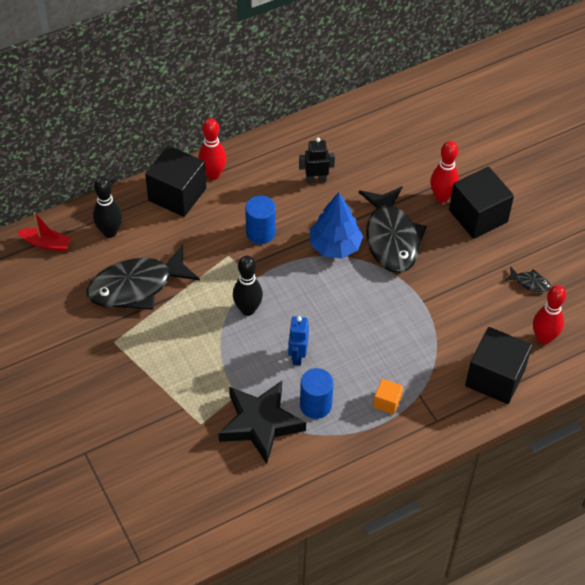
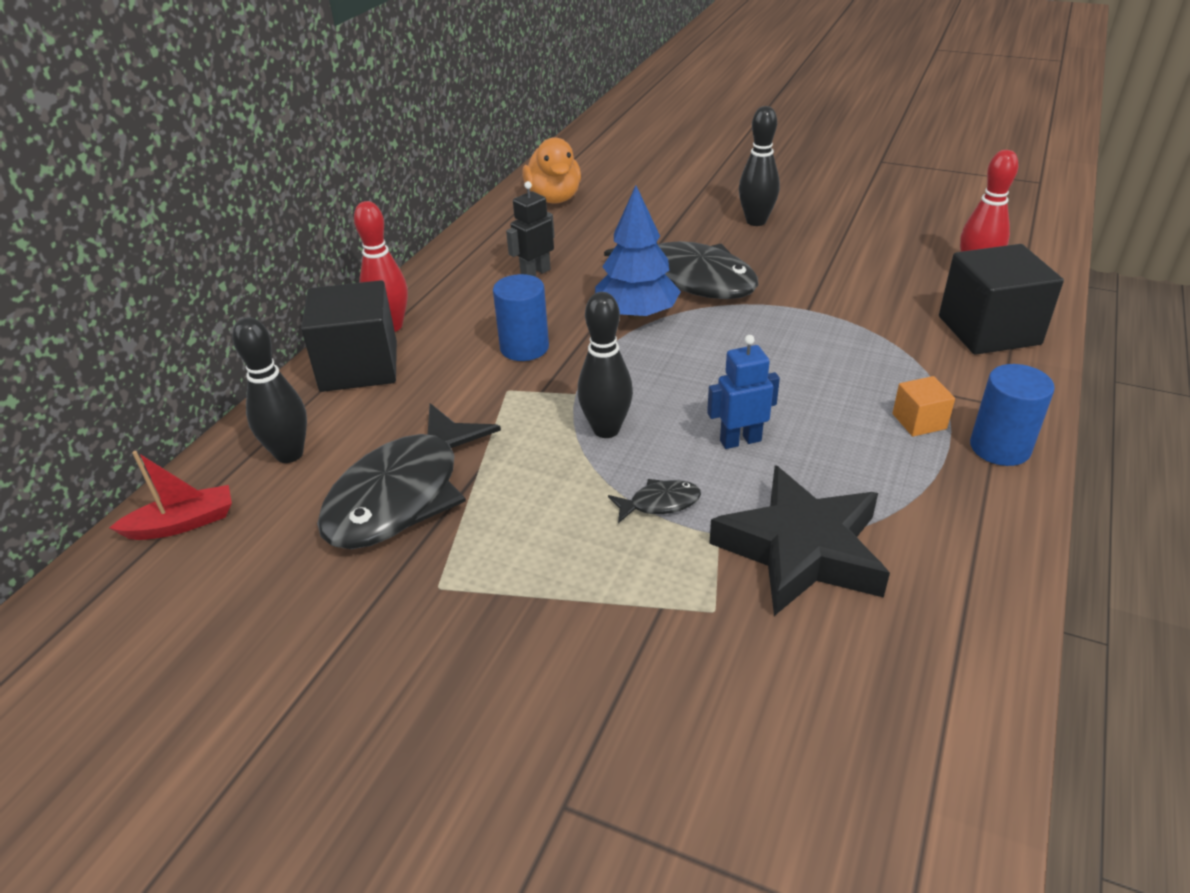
camera: 35 degrees left, 15 degrees down
blue robot [288,316,309,365] -> blue robot turned 105 degrees clockwise [707,335,780,449]
blue cylinder [300,368,334,419] -> blue cylinder moved to [970,364,1055,466]
red bowling pin [430,141,459,203] -> none
black cube [449,167,514,239] -> black bowling pin [739,106,780,226]
black fish [504,266,551,292] -> black fish moved to [608,479,701,523]
none -> orange duck [522,137,581,204]

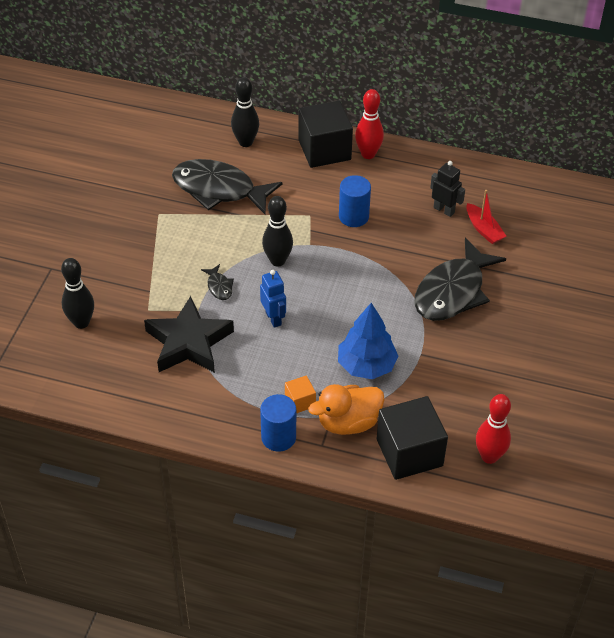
camera: 80 degrees right, 10 degrees up
red boat [109,451,232,540] -> red boat moved to [466,190,506,244]
orange duck [522,137,581,204] -> orange duck moved to [308,384,385,435]
blue tree [595,185,681,320] -> blue tree moved to [338,303,398,379]
black bowling pin [739,106,780,226] -> black bowling pin moved to [61,258,94,329]

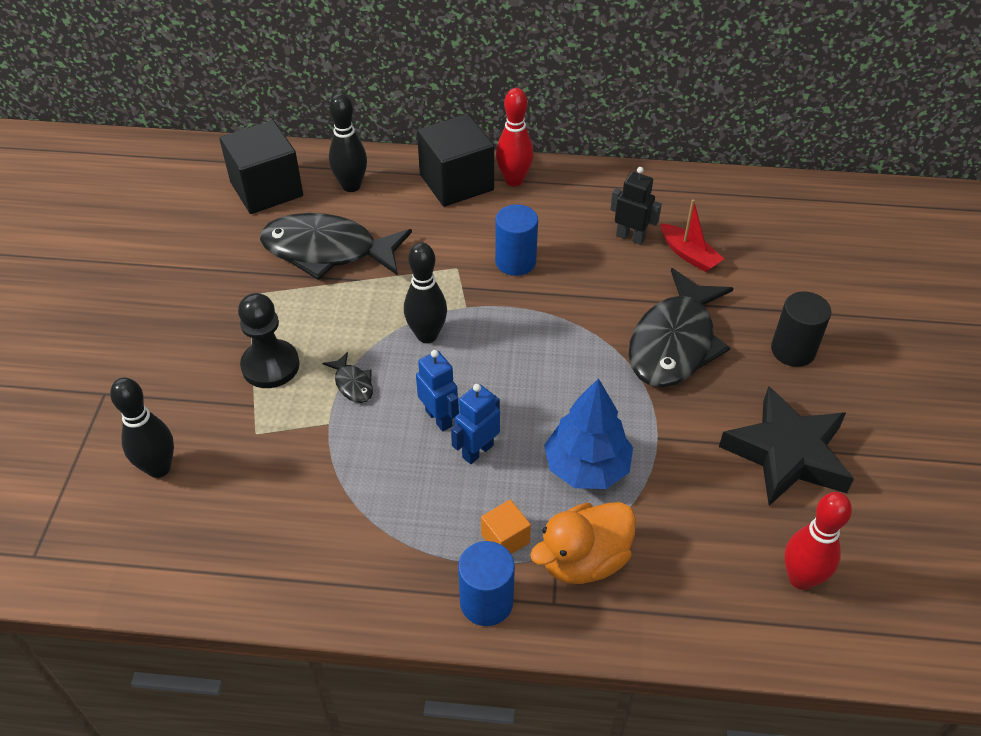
camera: 10 degrees left, 0 degrees up
black star [144,296,234,373] -> black star moved to [719,386,854,506]
black cube [377,396,448,480] -> black cube moved to [219,120,303,214]
none -> black pawn [238,293,299,388]
none -> blue robot [451,384,500,464]
none -> black cylinder [771,292,831,367]

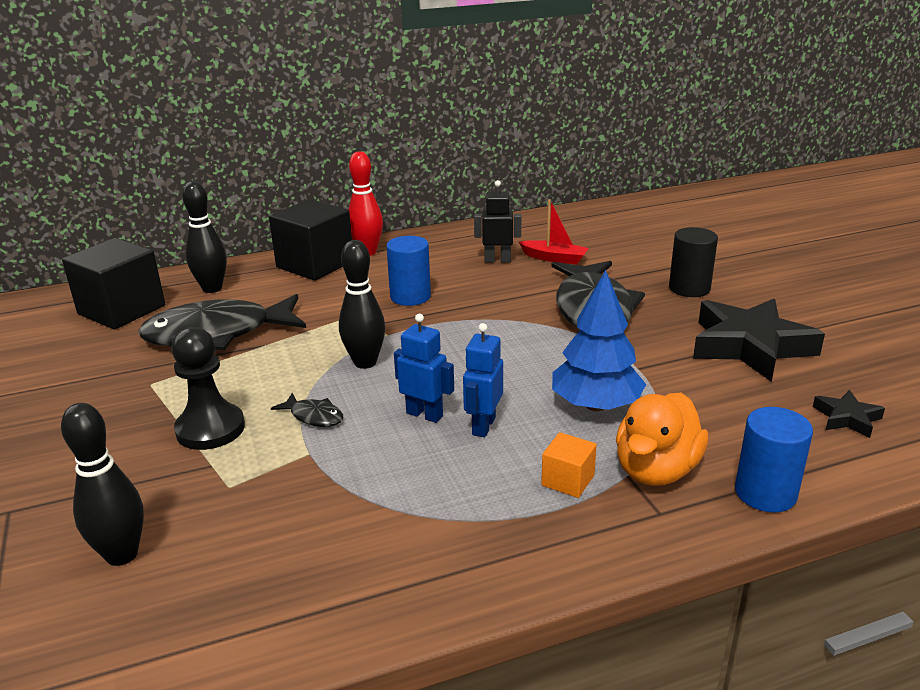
camera: 25 degrees left, 20 degrees down
blue cylinder [458,541,515,626] -> blue cylinder moved to [735,407,813,512]
red bowling pin [784,492,852,590] -> black star [813,390,885,438]

